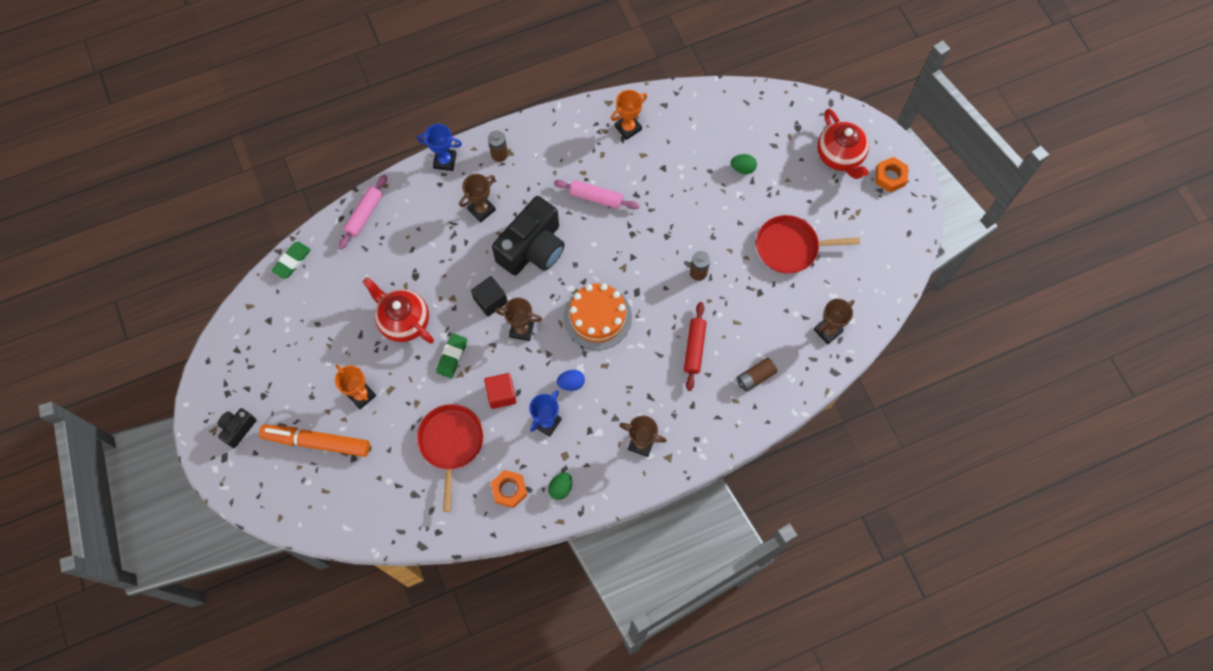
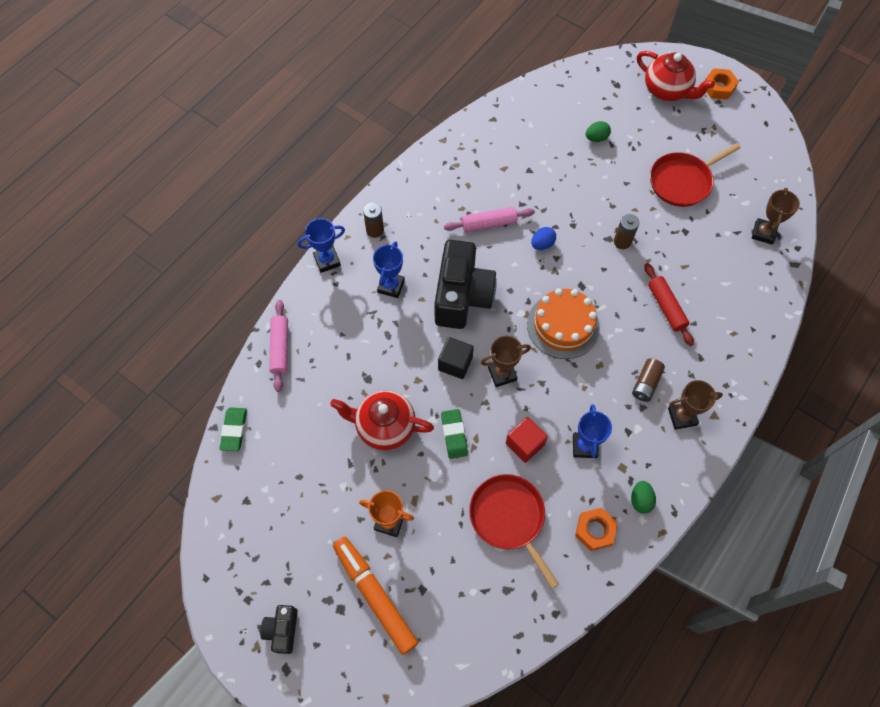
camera: 30 degrees left, 5 degrees down
orange marker [259,425,370,457] -> orange marker turned 75 degrees clockwise [333,537,418,655]
brown trophy [459,174,496,222] -> blue trophy [373,241,405,298]
blue egg [557,370,585,391] -> blue egg moved to [531,227,556,250]
orange trophy [611,90,647,140] -> none
brown battery [737,358,777,392] -> brown battery moved to [632,358,665,402]

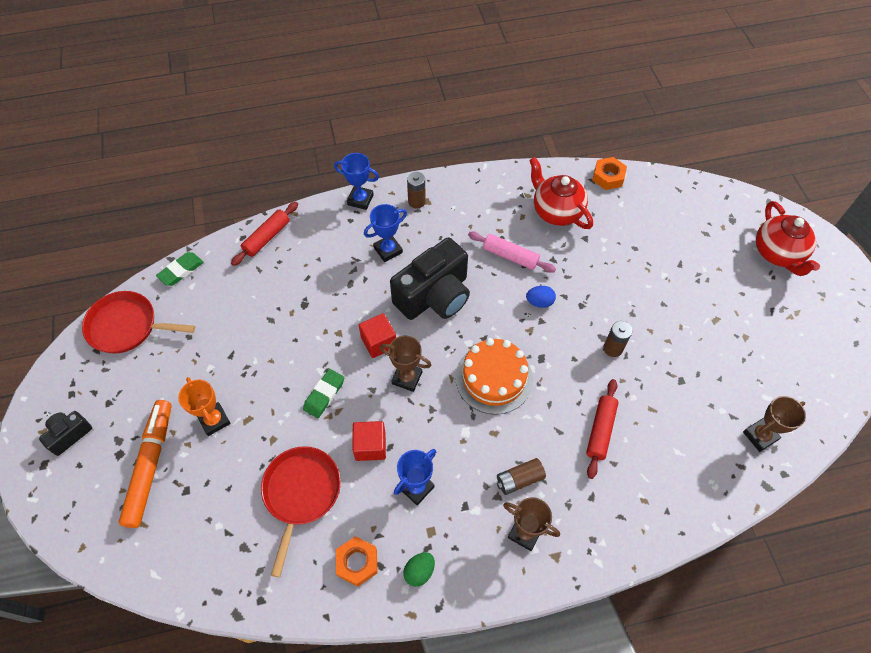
camera: 40 degrees right, 5 degrees down
pink rolling pin [269,300,288,392] -> red rolling pin [231,202,298,266]
red teapot [330,391,434,450] -> red teapot moved to [529,157,593,229]
black cube [438,337,474,379] -> red cube [359,313,396,358]
green egg [586,121,611,142] -> none
red pan [650,143,741,207] -> red pan moved to [82,291,195,354]
orange nut [705,68,739,100] -> orange nut moved to [592,157,627,190]

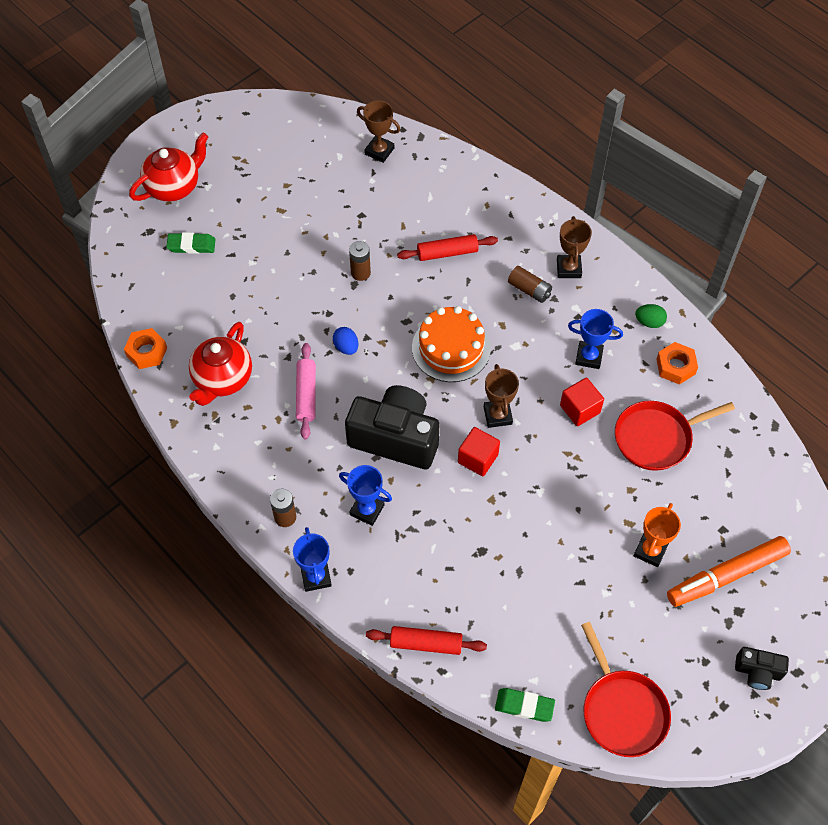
camera: 120 degrees left, 0 degrees up
green eraser [303,369,344,418] -> green eraser moved to [166,232,216,254]

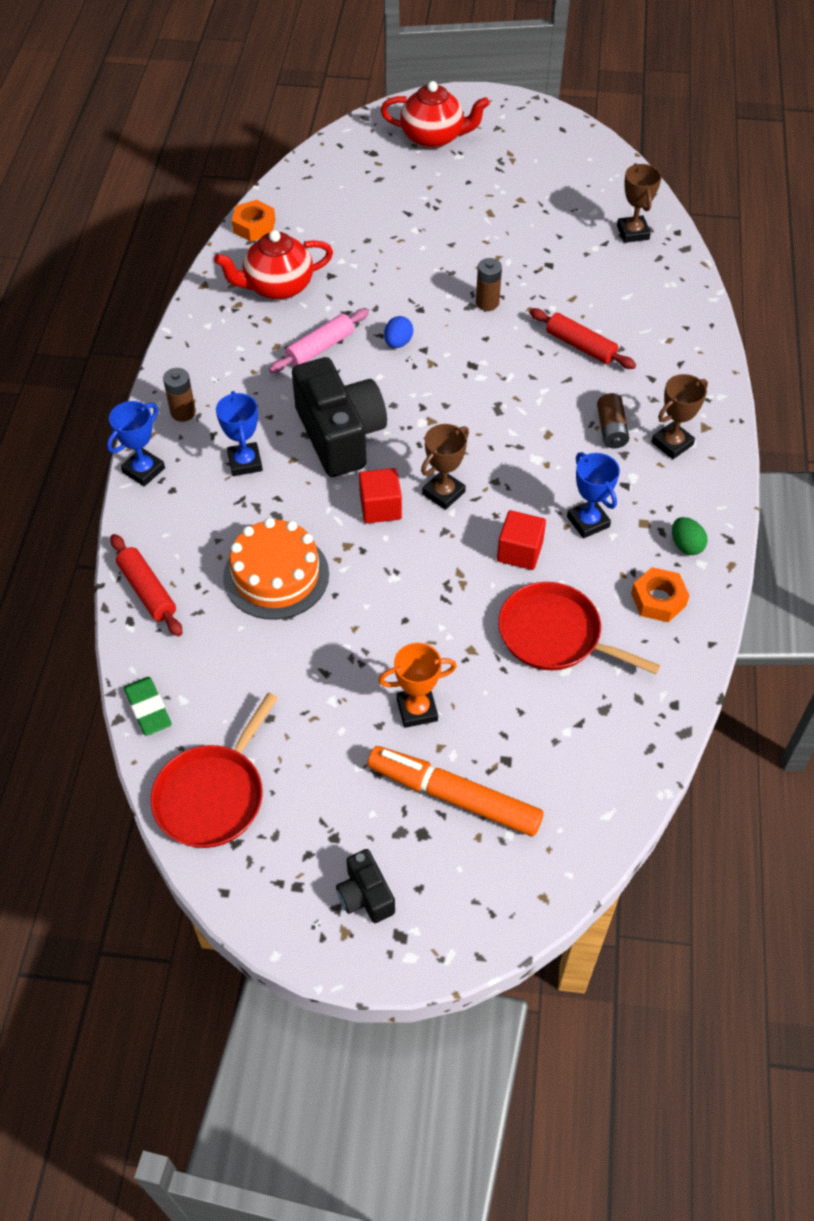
camera: 50 degrees right, 5 degrees down
green eraser [166,232,216,254] -> none
orange cake [412,306,491,382] -> orange cake moved to [223,518,329,620]

